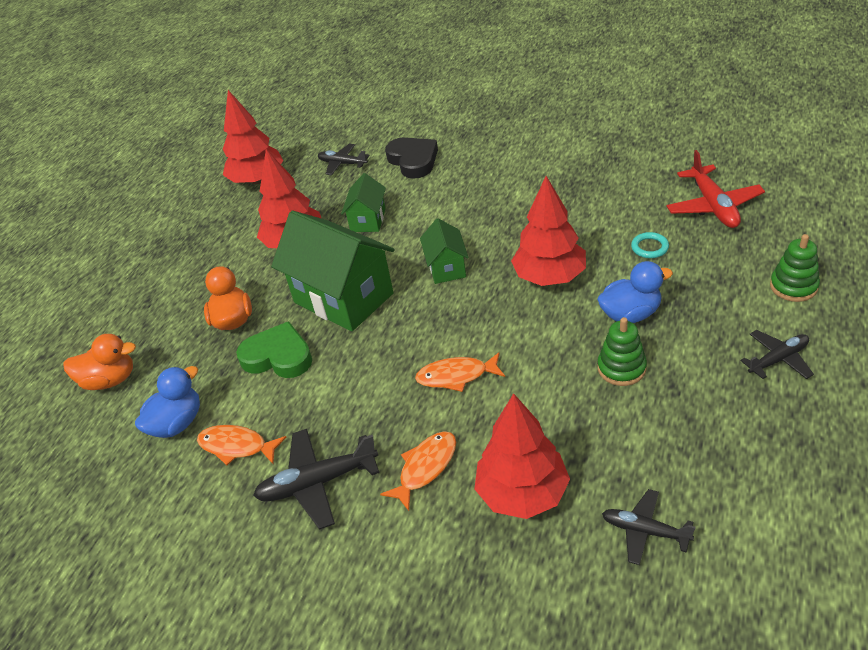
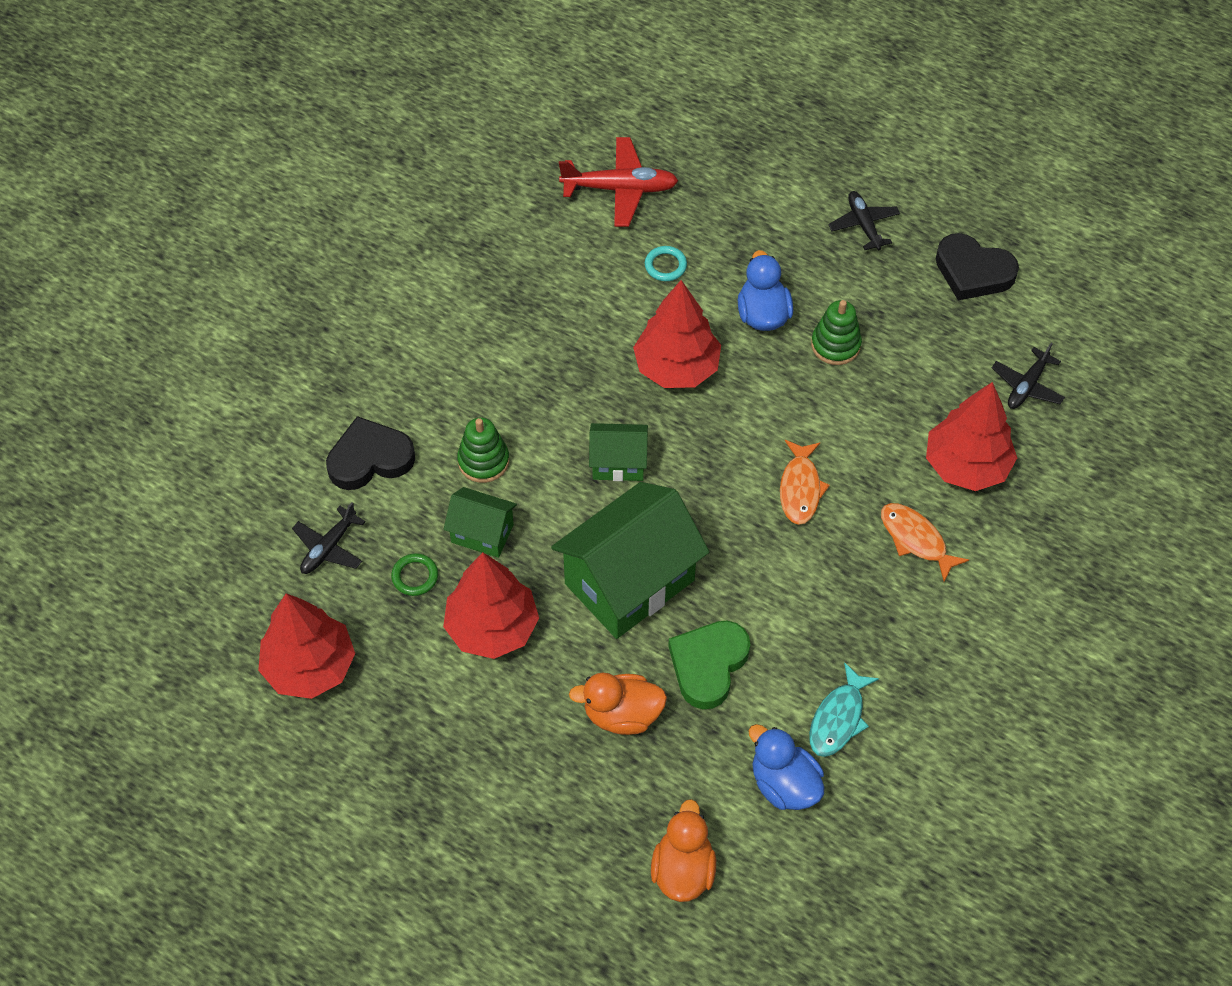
camera: 85 degrees left, 15 degrees up
orange fish [197,425,287,465] -> turquoise fish [809,662,879,757]
black plane [253,429,379,530] -> none
green stacking toy [770,234,820,302] -> green stacking toy moved to [457,417,509,483]
none -> green ring [391,553,438,596]
none -> black heart [936,233,1019,300]

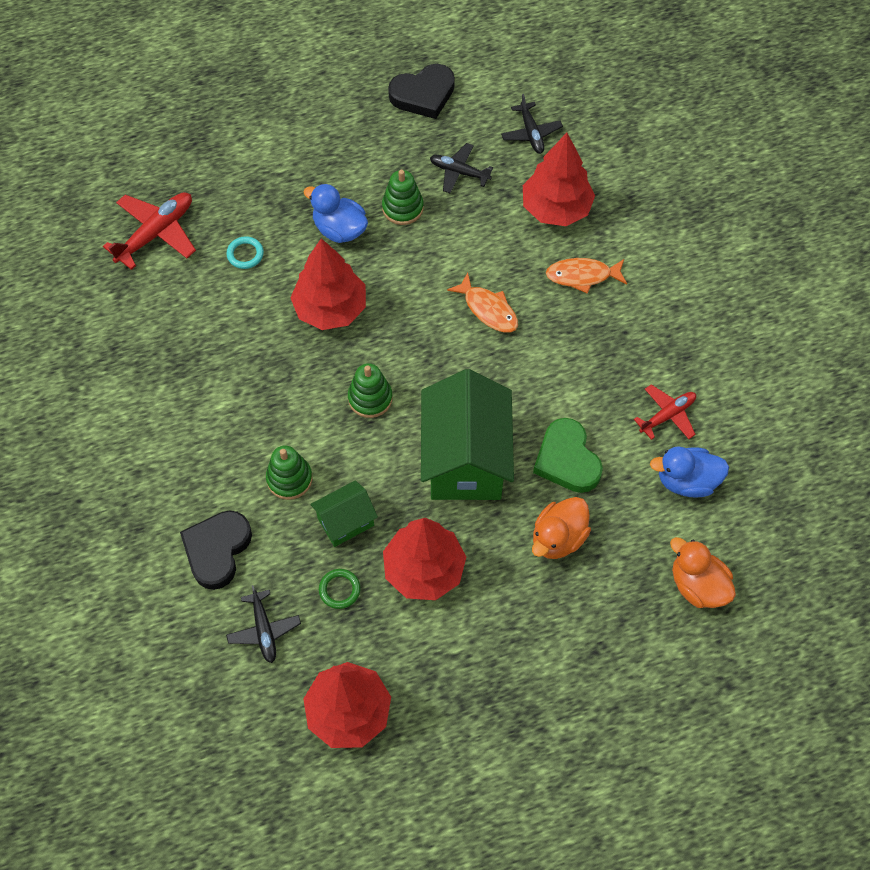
camera: 50 degrees left, 5 degrees up
green house [589,423,648,481] -> green stacking toy [348,363,393,418]
turquoise fish [809,662,879,757] -> red plane [634,384,696,440]
black plane [828,191,900,250] -> black plane moved to [430,143,493,193]

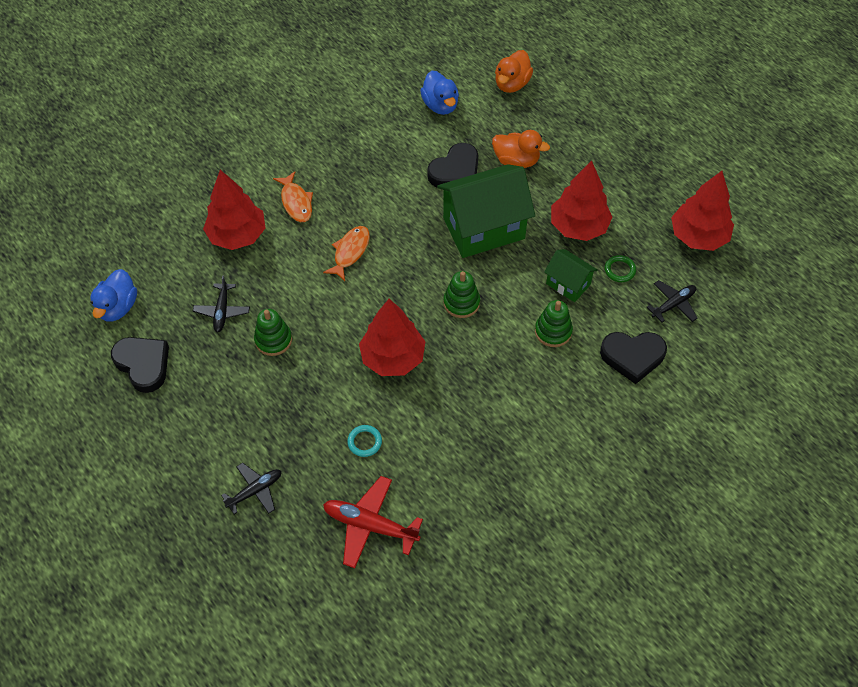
camera: 110 degrees left, 5 degrees down
blue duck [304,184,368,243] -> blue duck moved to [90,269,137,321]
black plane [501,94,563,154] -> black plane moved to [221,463,281,514]
green heart [533,418,603,493] -> black heart [427,143,478,187]
red plane [634,384,696,440] -> none

